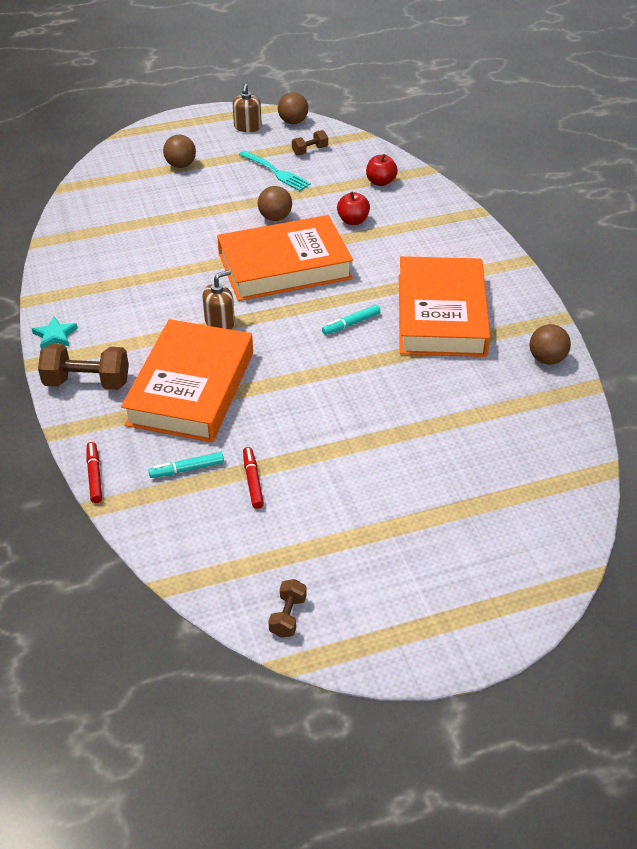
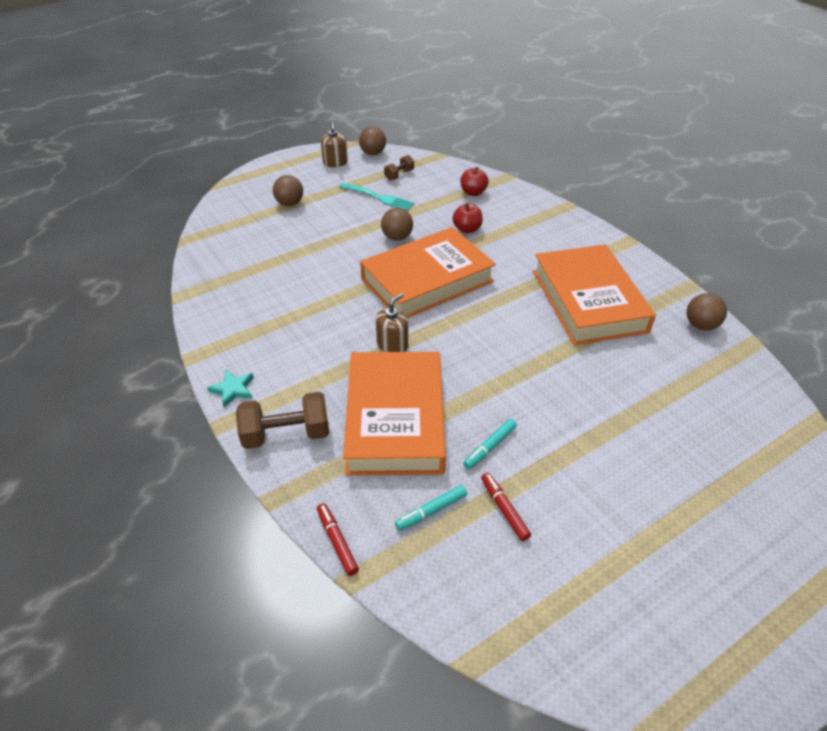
camera: 15 degrees left, 0 degrees up
brown dumbbell [268,579,307,638] -> none
turquoise marker [322,305,381,335] -> turquoise marker moved to [463,419,517,469]

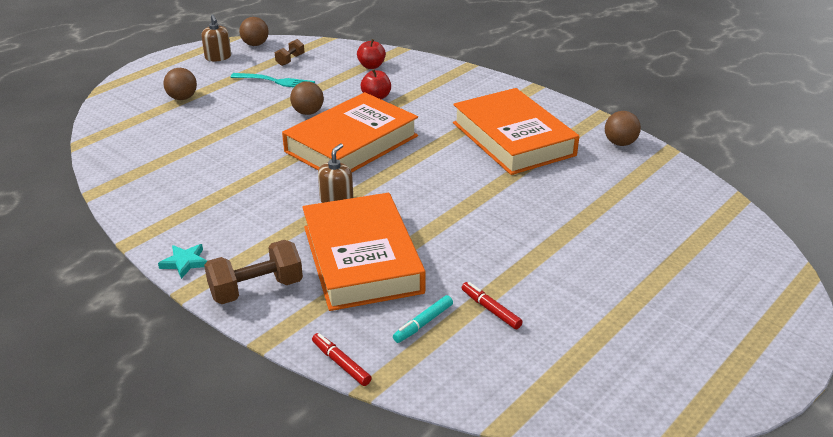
camera: 15 degrees left, 10 degrees down
turquoise marker [463,419,517,469] -> none

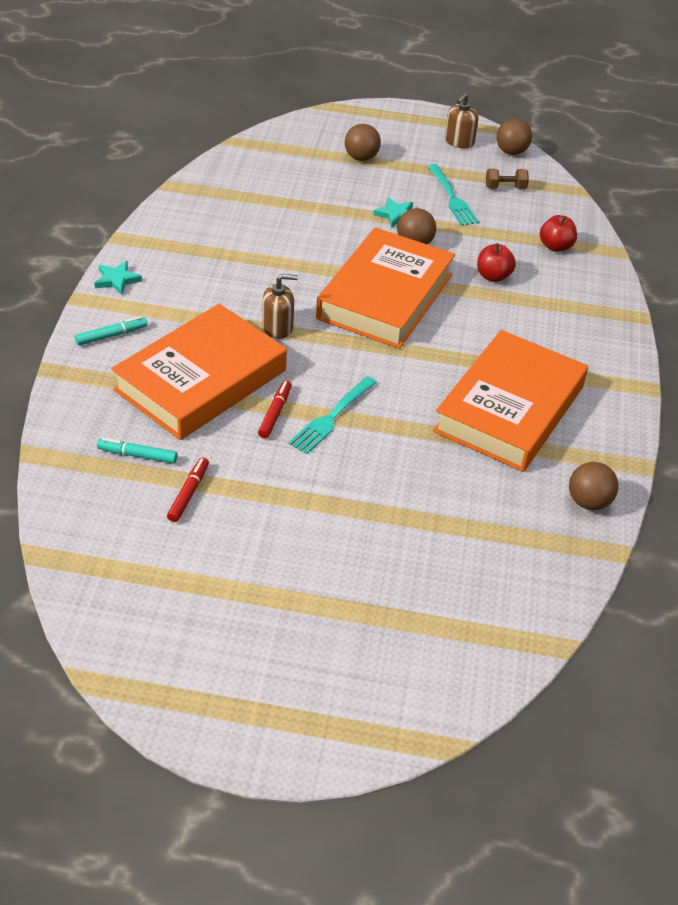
camera: 55 degrees right, 10 degrees up
brown dumbbell [204,240,303,304] -> turquoise marker [75,316,148,346]
orange book [282,92,418,172] -> orange book turned 75 degrees counterclockwise [316,227,455,349]
red marker [312,333,372,386] -> red marker moved to [258,381,292,438]
none -> turquoise fork [288,376,377,454]
none -> turquoise star [373,197,413,228]

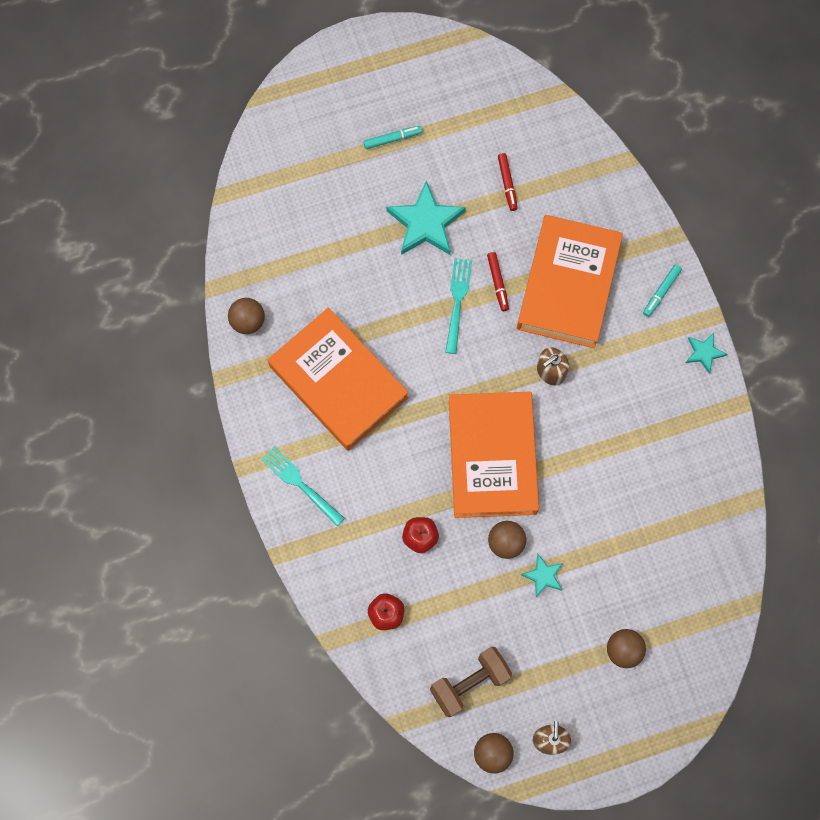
camera: 155 degrees right, 30 degrees up
turquoise marker [97,438,177,464] -> turquoise marker moved to [363,126,422,149]
turquoise fork [427,164,479,226] -> turquoise fork moved to [261,447,345,526]
orange book [433,330,588,472] -> orange book turned 45 degrees counterclockwise [268,308,408,451]
brown dumbbell [486,169,529,189] -> brown dumbbell [430,647,512,717], size x1.83
none -> turquoise star [386,181,466,255]

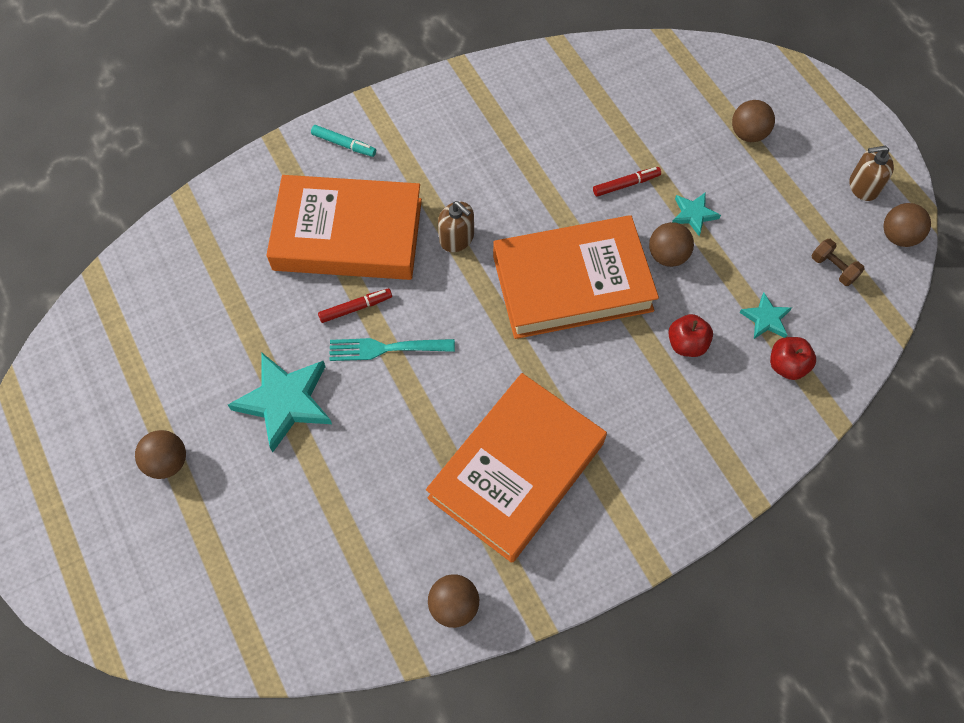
camera: 100 degrees left, 10 degrees down
turquoise fork [261,447,345,526] -> none
turquoise marker [363,126,422,149] -> brown ball [135,430,186,479]
brown dumbbell [430,647,512,717] -> brown dumbbell [811,239,865,286], size x0.55
red marker [498,153,518,211] -> red marker moved to [593,167,661,197]
turquoise star [686,333,727,373] -> turquoise star moved to [739,293,792,339]

